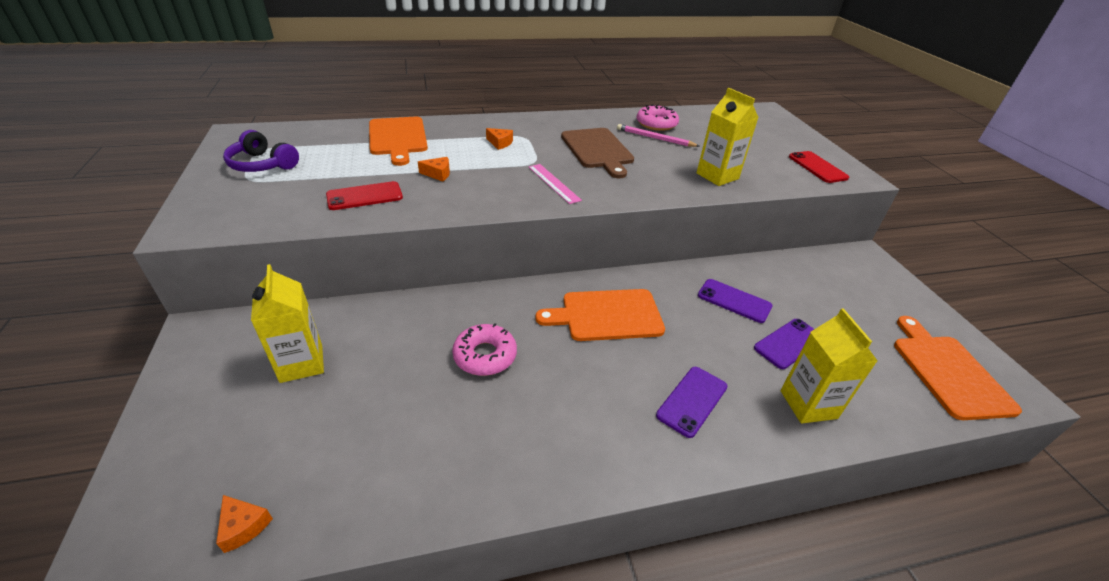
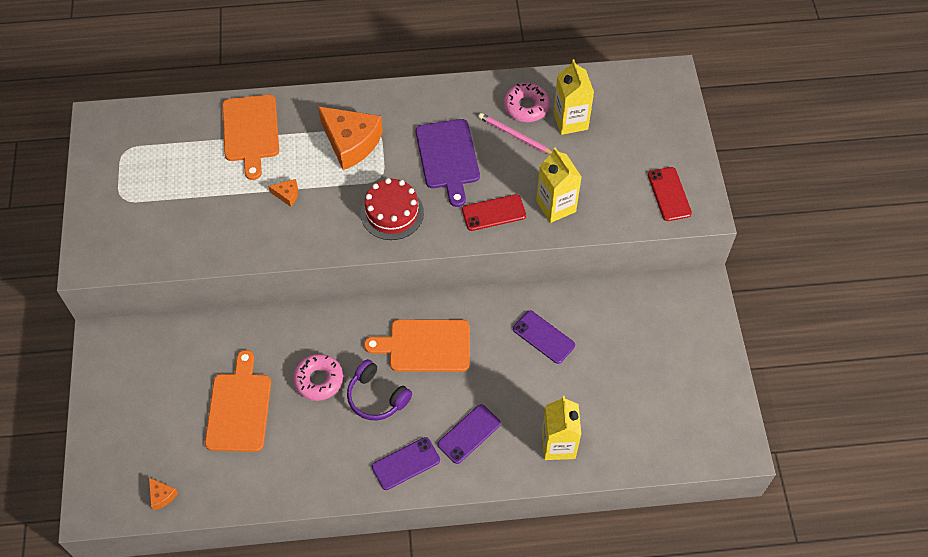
camera: 10 degrees right, 20 degrees up
purple headphones [223,130,299,172] -> purple headphones moved to [347,359,412,420]
yellow carton [251,264,324,383] -> yellow carton moved to [553,59,594,135]
red phone [326,181,403,210] -> red phone moved to [462,194,526,231]
orange cheese [486,128,513,150] -> orange cheese [318,106,383,170], size x2.34
pink ruler [529,164,582,204] -> red cake [361,178,424,240]
brown cutting board [561,128,634,178] -> purple cutting board [416,119,480,207]
purple phone [754,319,814,369] -> purple phone moved to [372,437,440,490]
orange cutting board [894,316,1022,420] -> orange cutting board moved to [205,350,271,452]

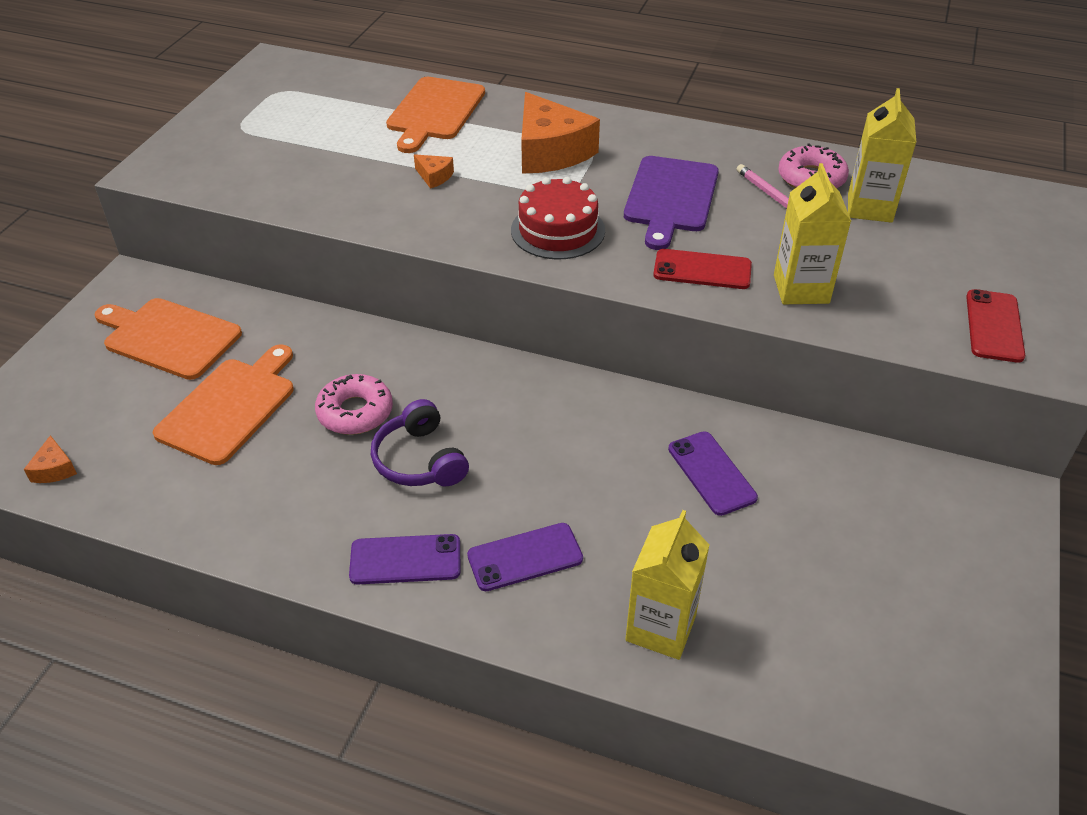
camera: 25 degrees right, 15 degrees down
orange cutting board [364,319,470,372] -> orange cutting board moved to [94,298,242,380]

